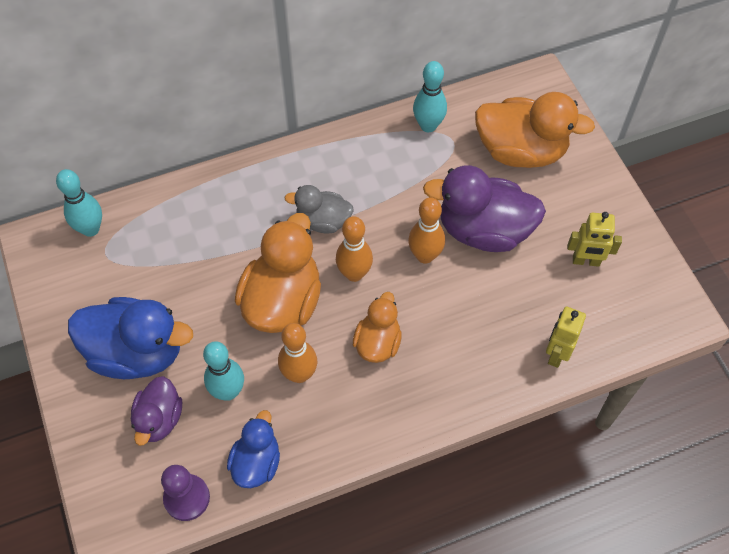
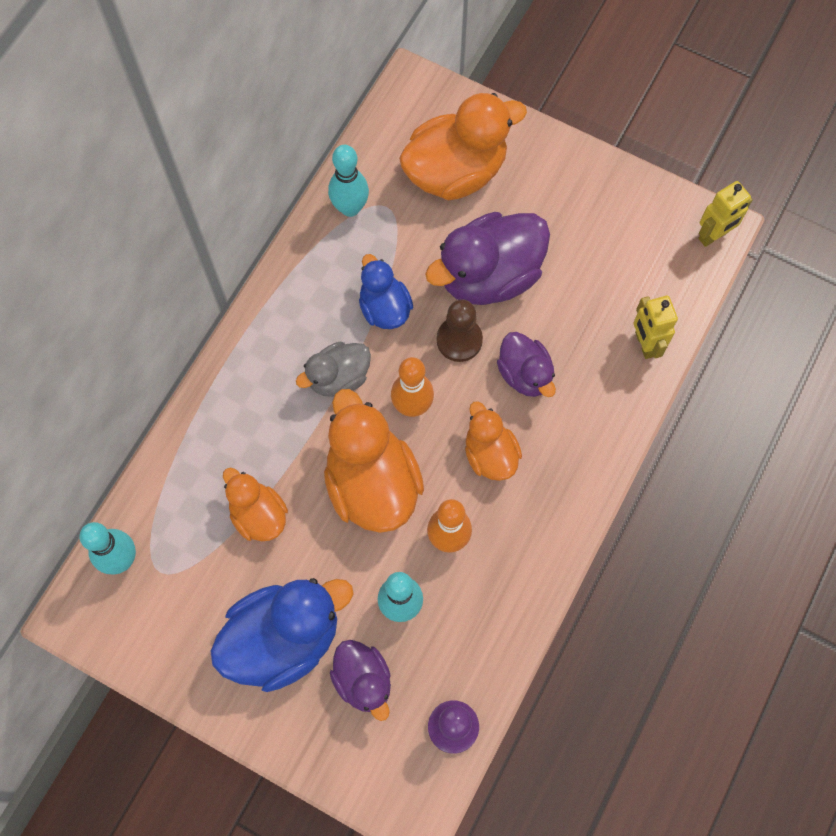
camera: 40 degrees left, 10 degrees up
blue duck [227,410,280,488] -> blue duck moved to [359,254,413,329]
orange bowling pin [408,197,445,264] -> brown pawn [437,299,483,362]
yellow robot [568,212,622,267] -> yellow robot moved to [698,181,752,247]
none -> orange duck [223,468,288,541]
none -> purple duck [497,332,556,397]

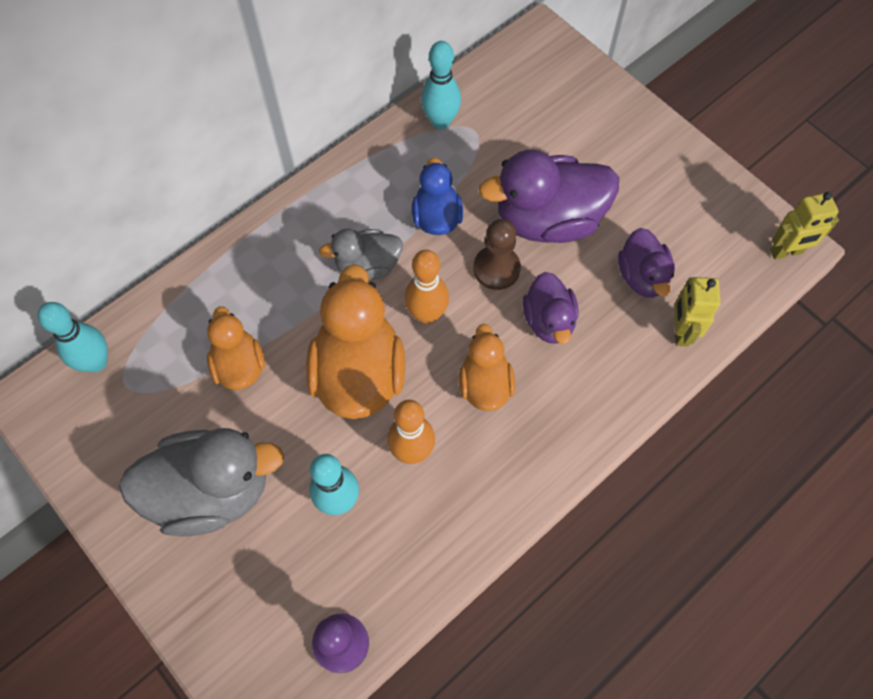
camera: 20 degrees right, 5 degrees down
blue duck [210,578,353,692] -> grey duck [118,428,284,537]
purple duck [330,640,391,721] -> purple duck moved to [618,228,675,298]
orange duck [399,93,527,201] -> none

